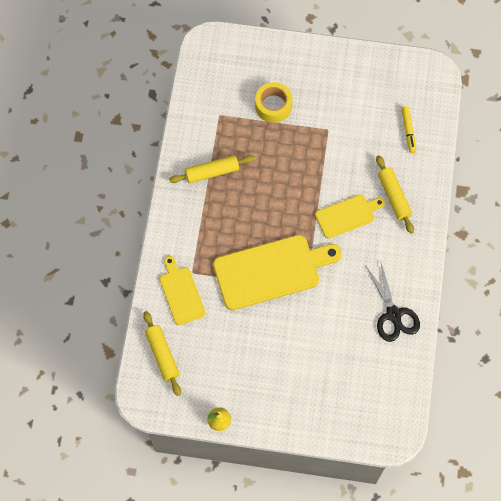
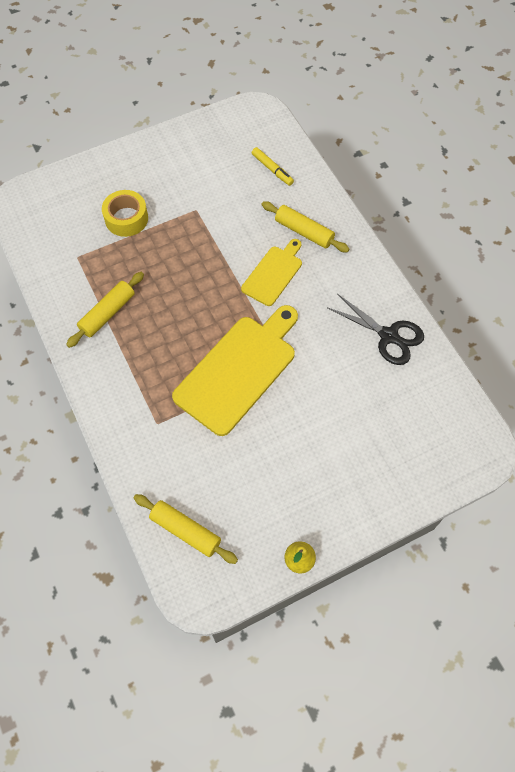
camera: 35 degrees left, 5 degrees down
yellow cutting board [160,256,206,325] -> none

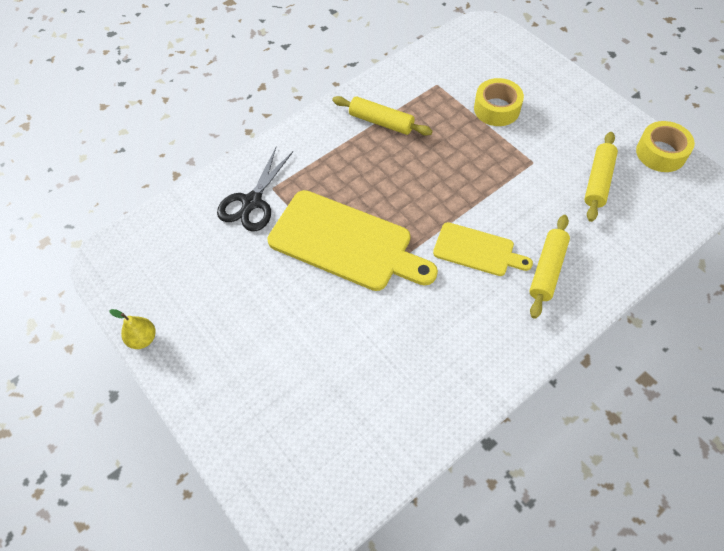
camera: 80 degrees right, 5 degrees down
yellow rolling pin [134,494,238,564] -> yellow rolling pin moved to [584,132,618,222]
yellow marker [252,147,294,186] -> none
black scissors [327,294,424,365] -> black scissors moved to [217,148,293,232]
none -> yellow tape [636,121,695,172]

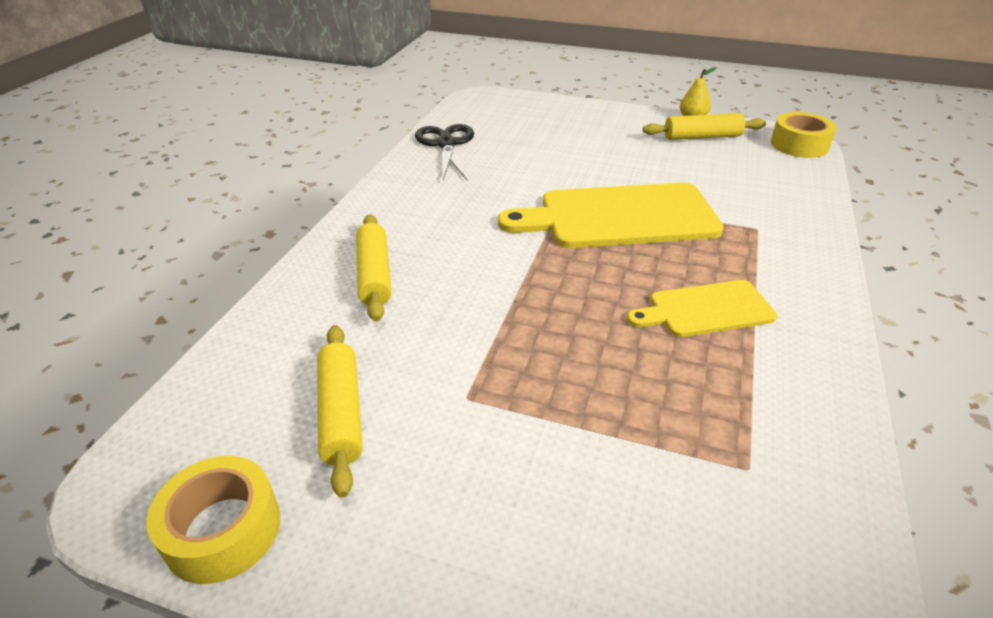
camera: 145 degrees right, 20 degrees down
black scissors [217,148,293,232] -> black scissors moved to [415,124,474,180]
yellow rolling pin [332,96,432,136] -> yellow rolling pin moved to [643,113,766,140]
yellow cutting board [433,222,533,276] -> yellow cutting board moved to [627,280,777,337]
yellow tape [474,78,524,126] -> yellow tape moved to [771,112,837,158]

